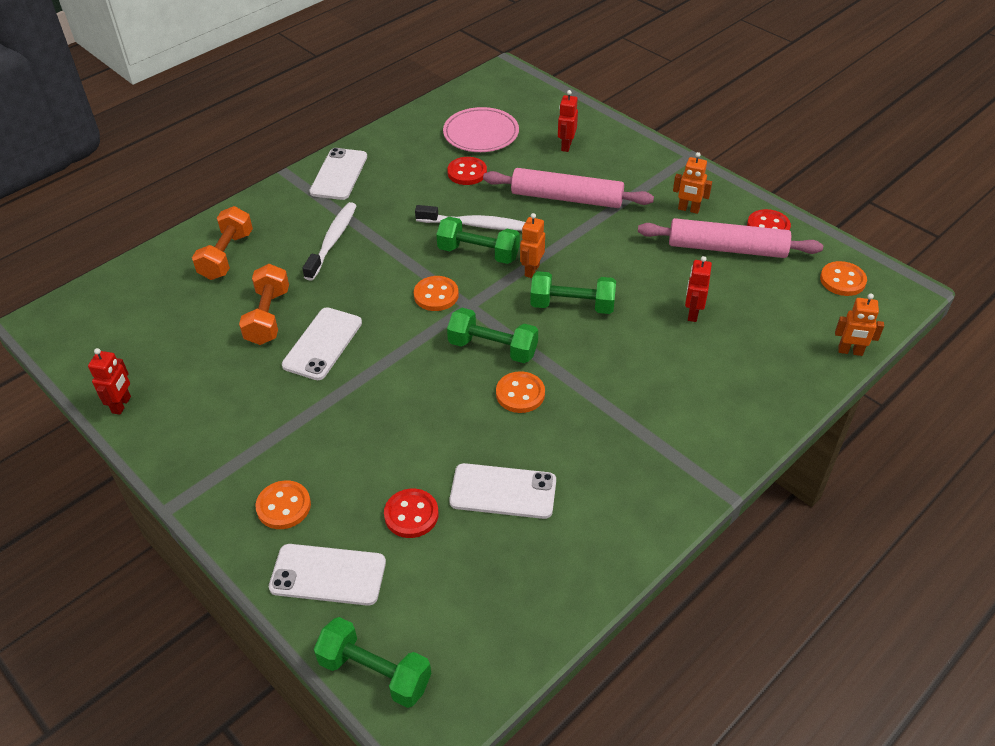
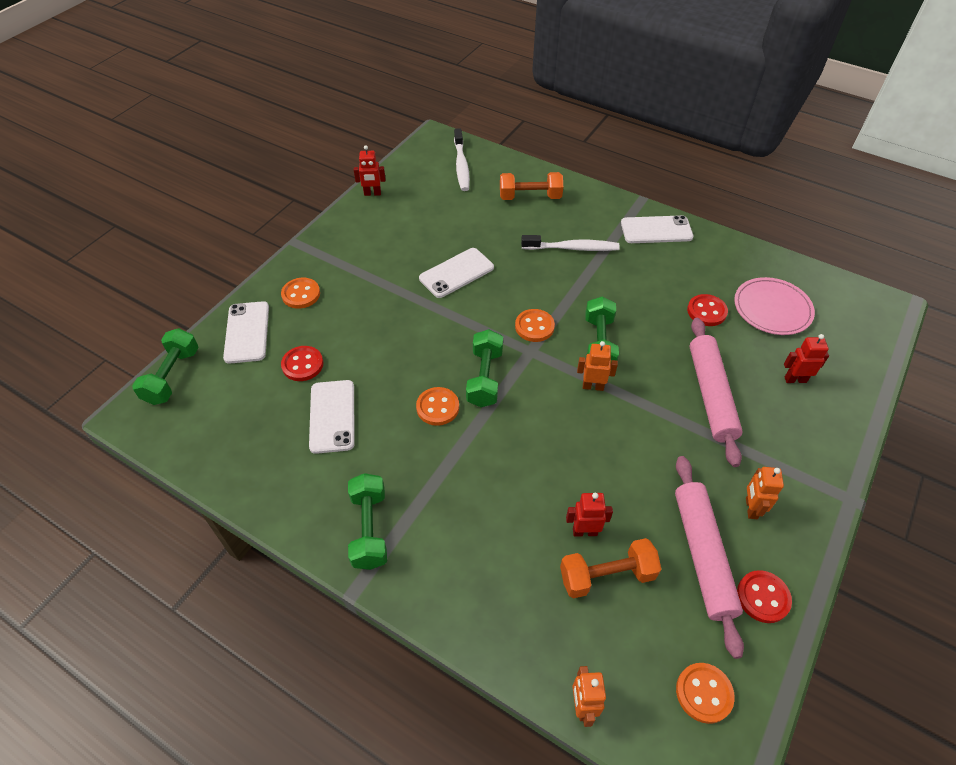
camera: 75 degrees right, 5 degrees up
orange dumbbell [239,264,289,345] -> orange dumbbell moved to [560,538,661,598]
white phone [282,307,362,380] -> white phone turned 45 degrees counterclockwise [419,248,494,298]
white toothbrush [415,205,525,231] -> white toothbrush moved to [454,128,470,191]
green dumbbell [530,271,616,314] -> green dumbbell moved to [348,473,387,570]

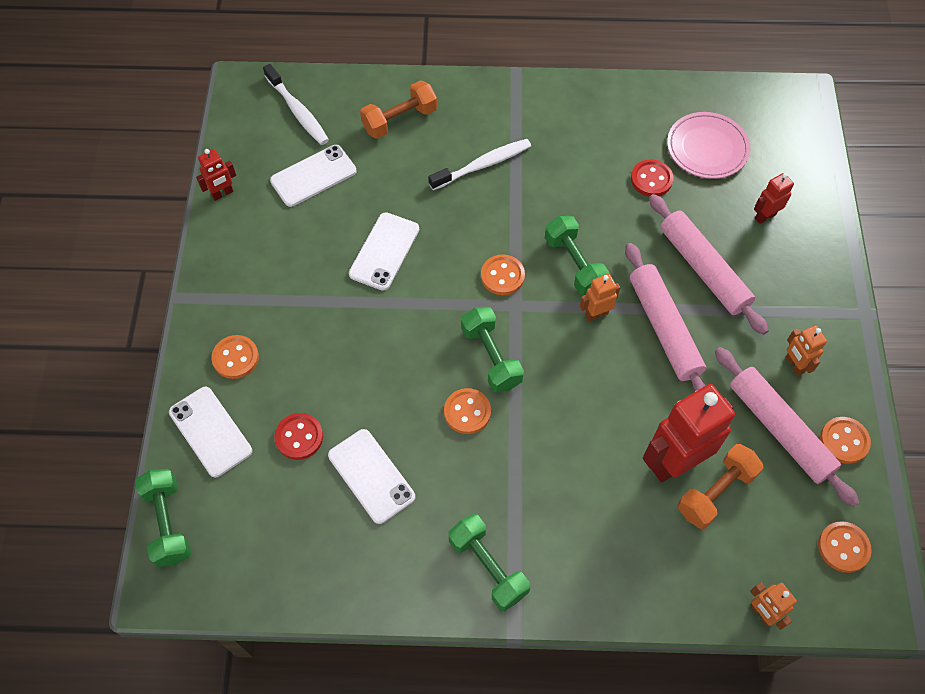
camera: 30 degrees left, 10 degrees up
red robot [566,493,613,537] -> red robot [643,384,735,482], size x2.06
white phone [621,215,694,243] -> white phone moved to [270,145,356,207]
red button [737,570,792,623] -> orange button [820,417,871,464]
none -> pink rolling pin [625,243,706,392]

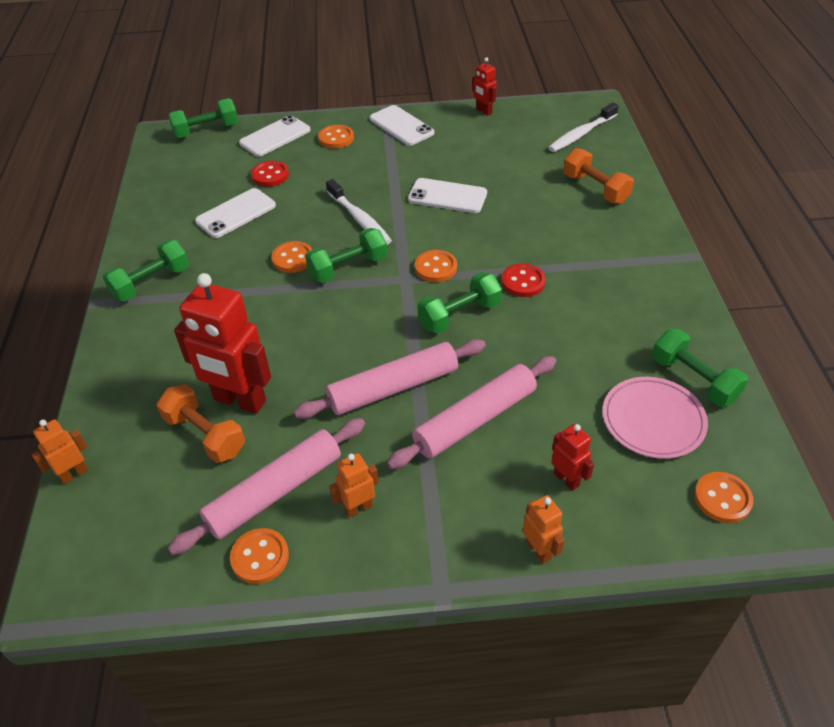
camera: 85 degrees right, 15 degrees down
white phone [270,145,356,207] -> white phone moved to [370,105,435,146]
white toothbrush [428,139,531,190] -> white toothbrush moved to [326,179,392,245]
orange robot [580,274,620,321] -> orange robot moved to [523,495,564,564]
red button [631,159,674,197] -> red button moved to [502,263,546,297]
red robot [643,384,735,482] -> red robot turned 150 degrees clockwise [174,273,271,414]
orange button [818,521,872,573] -> orange button moved to [694,472,754,523]
none -> green dumbbell [652,329,748,407]

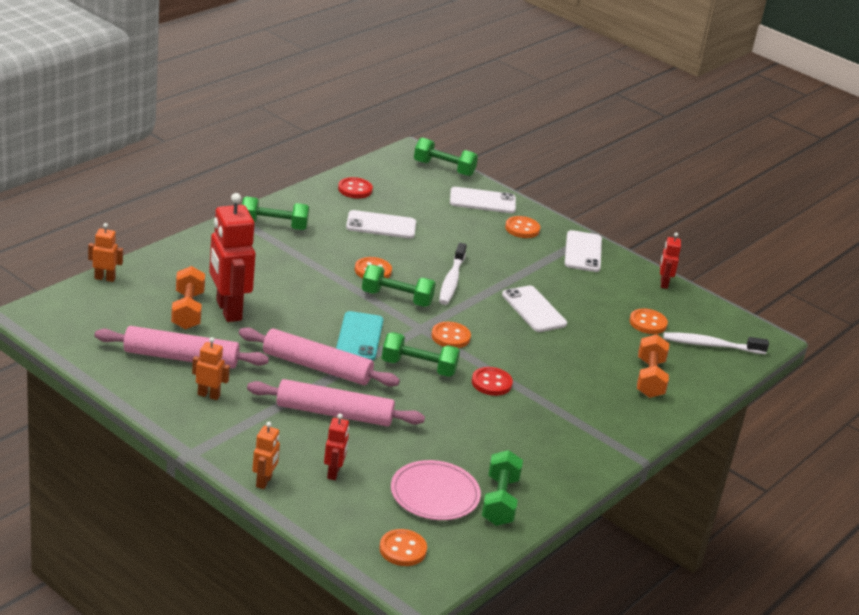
camera: 40 degrees right, 15 degrees down
orange button [230,528,289,584] -> orange button moved to [630,309,668,334]
red button [251,161,289,187] -> red button moved to [338,177,373,198]
none -> turquoise phone [336,311,383,361]

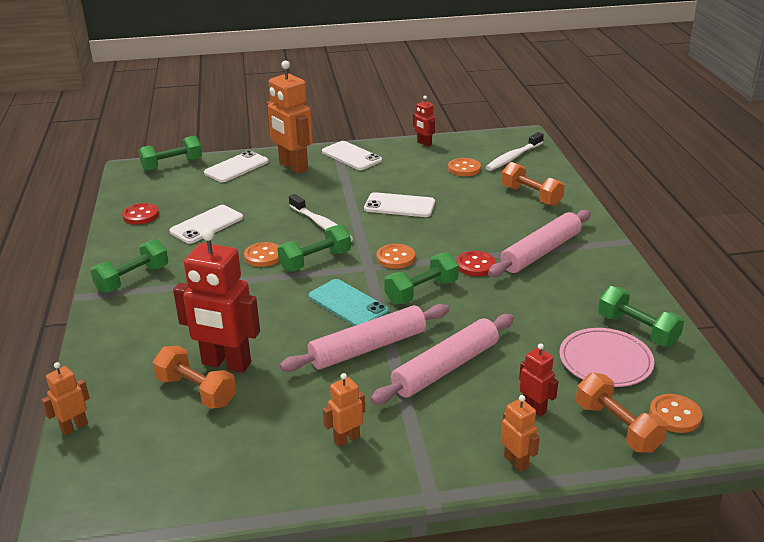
camera: 45 degrees left, 0 degrees up
pink rolling pin [95,326,269,368] -> pink rolling pin moved to [488,210,591,277]
orange button [505,216,540,238] -> orange robot [267,60,313,174]
none -> orange dumbbell [576,373,668,453]

